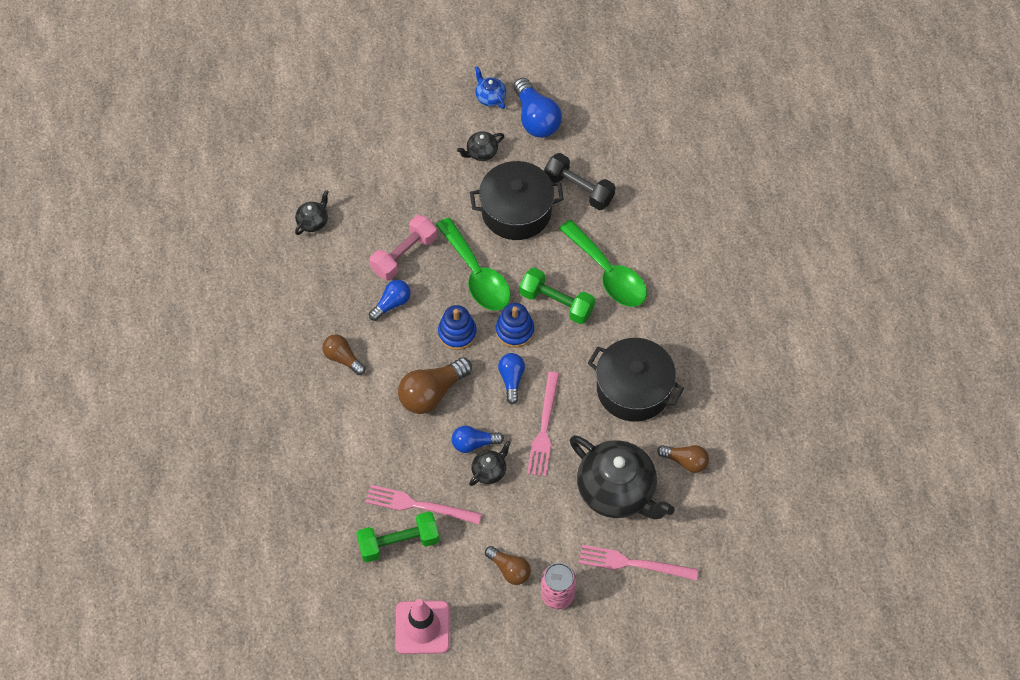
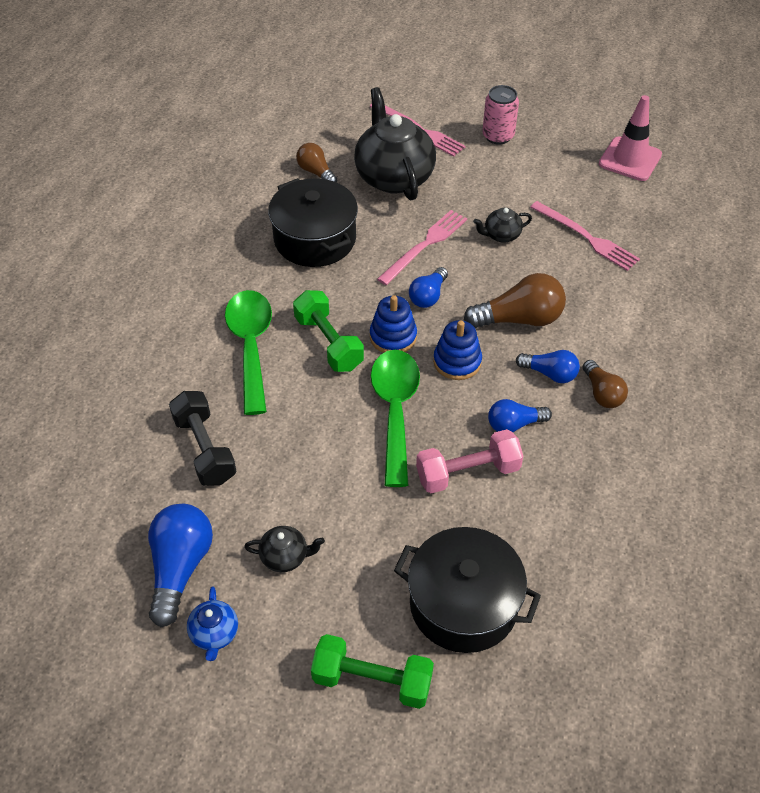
camera: 150 degrees left, 10 degrees down
black teapot [295,190,329,235] -> none
green dumbbell [356,512,439,562] -> green dumbbell moved to [311,634,434,709]
blue light bulb [452,426,504,453] -> blue light bulb moved to [516,350,580,383]
black pot [470,161,564,240] -> black pot moved to [394,527,541,653]
brown light bulb [485,546,531,585] -> none

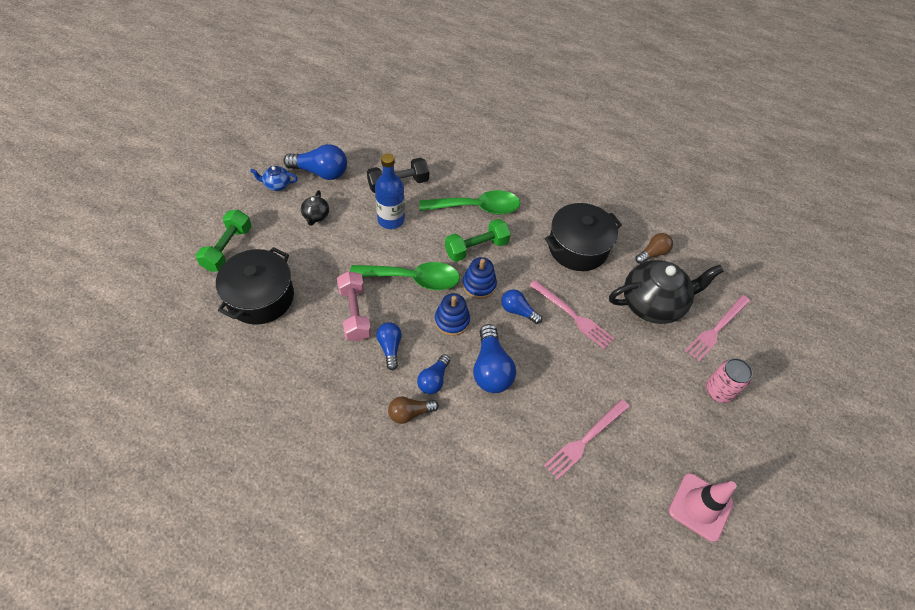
camera: 90 degrees right, 5 degrees up
brown light bulb [464,273,566,328] -> blue light bulb [473,324,516,393]
black teapot [473,208,532,242] -> none
none -> blue bottle [375,153,405,229]

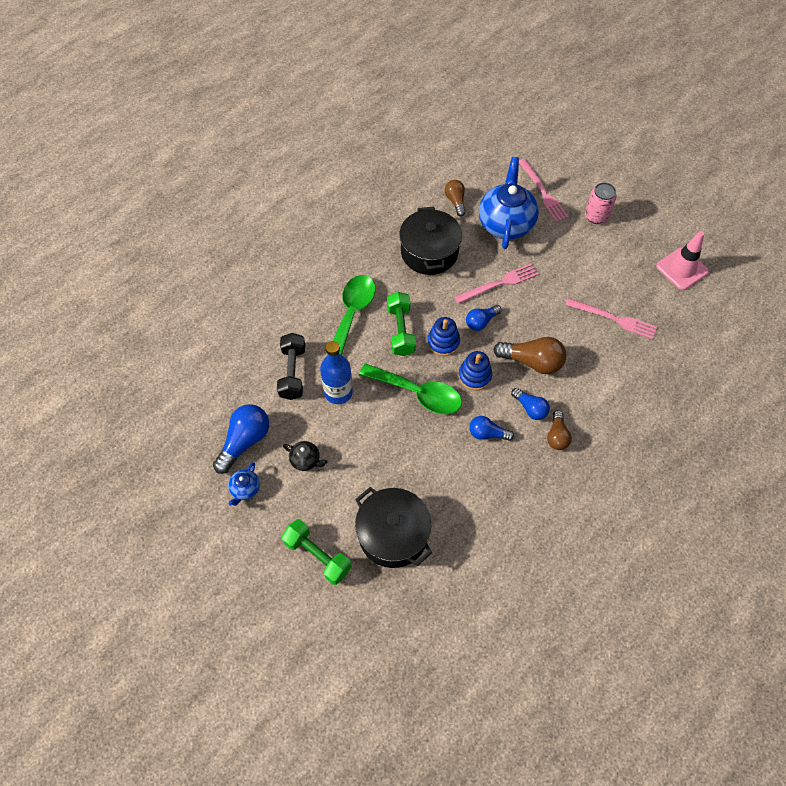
camera: 65 degrees left, 5 degrees up
pink dumbbell [337,271,371,341] -> none
green spoon [350,262,460,290] -> green spoon turned 90 degrees clockwise [359,363,462,414]
blue light bulb [473,324,516,393] -> brown light bulb [493,337,566,374]
pink fork [544,399,629,480] -> pink fork turned 45 degrees counterclockwise [565,298,657,339]
black teapot [609,260,724,324] -> blue teapot [479,157,539,249]

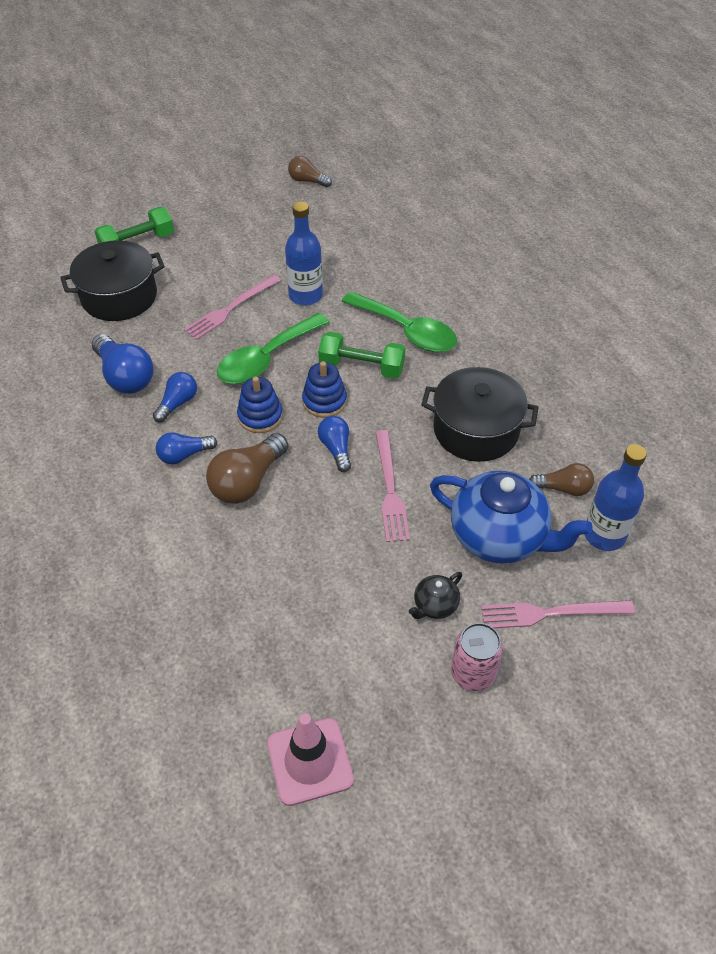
camera: 110 degrees right, 10 degrees down
blue light bulb [213,404,269,474] -> blue light bulb moved to [92,334,154,394]
blue teapot [228,462,260,506] -> none
black dumbbell [277,333,305,400] -> none
black teapot [283,441,328,471] -> black teapot moved to [409,572,462,619]
brown light bulb [547,410,572,450] -> brown light bulb moved to [288,156,332,187]
pink fork [565,298,657,339] -> pink fork moved to [184,275,281,340]
none -> blue bottle [584,444,647,551]

